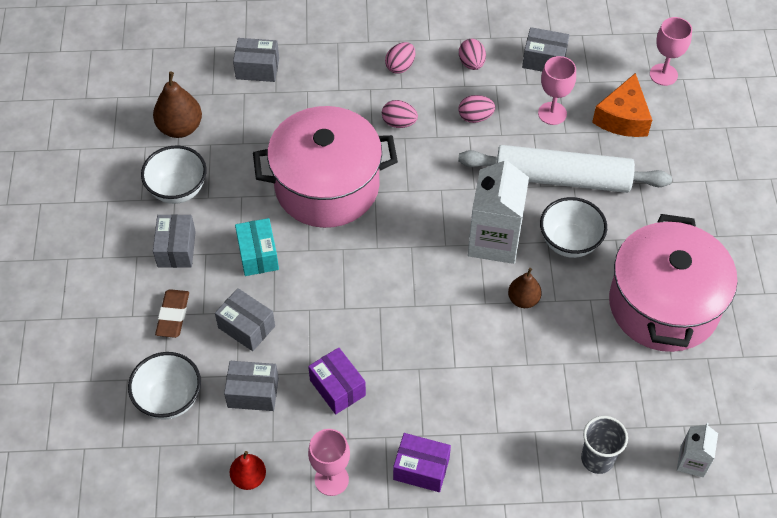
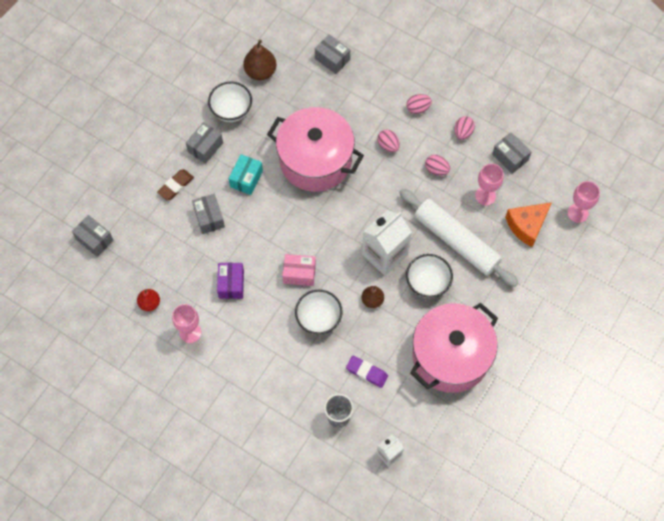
camera: 35 degrees right, 10 degrees up
white bowl [128,352,201,420] -> white bowl moved to [295,290,343,335]
grey box [224,361,279,411] -> grey box moved to [72,215,113,257]
purple box [393,433,451,492] -> none
none -> pink box [282,254,316,286]
none -> purple eraser [346,356,388,388]

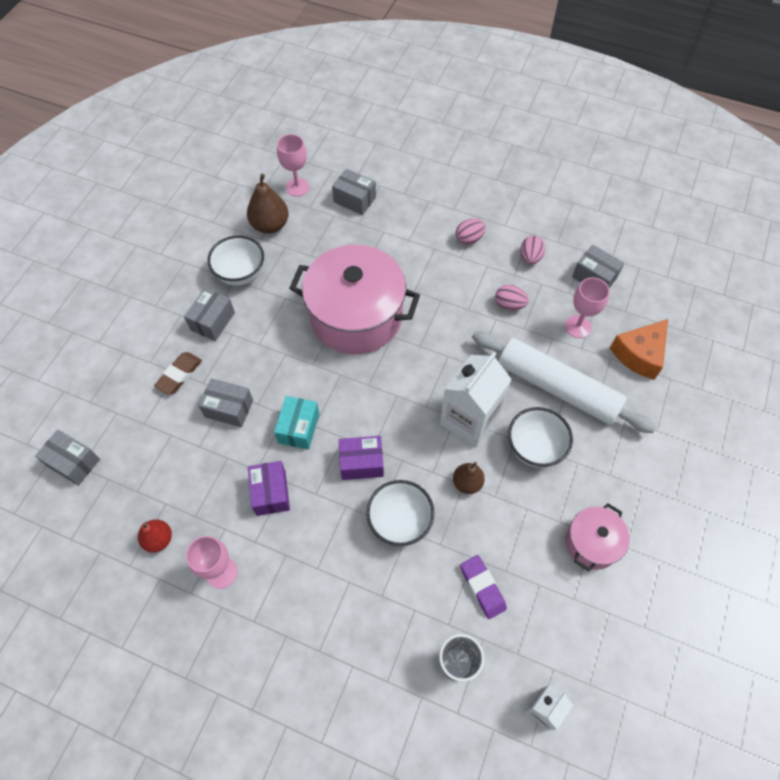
camera: 10 degrees left, 5 degrees down
grey box [192,194,225,234] -> grey box turned 45 degrees counterclockwise [198,378,253,427]
turquoise box [229,154,263,195] -> turquoise box moved to [274,396,319,450]
pink box [282,254,316,286] -> purple box [339,436,384,480]
purple eraser [346,356,388,388] -> purple eraser turned 45 degrees clockwise [460,555,507,619]
pink egg [377,130,400,152] -> none
pink pot [410,303,498,393] -> pink pot [566,503,630,571], size x0.50
pink goblet [568,181,600,223] -> pink goblet moved to [277,134,309,197]

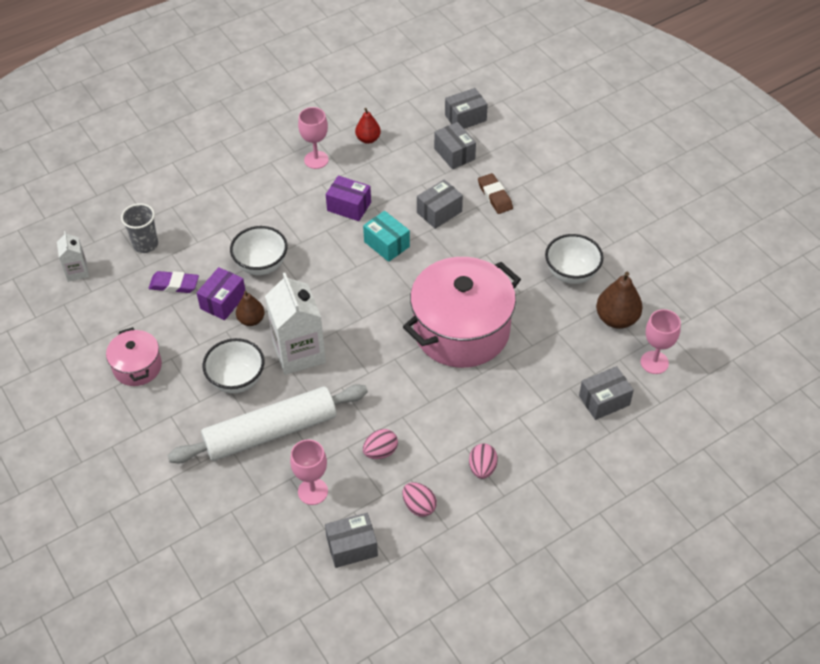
camera: 125 degrees right, 10 degrees down
grey box [184,288,235,341] -> grey box moved to [434,122,476,169]
purple box [339,436,384,480] -> purple box moved to [197,267,246,320]
orange cheese [610,319,668,380] -> none

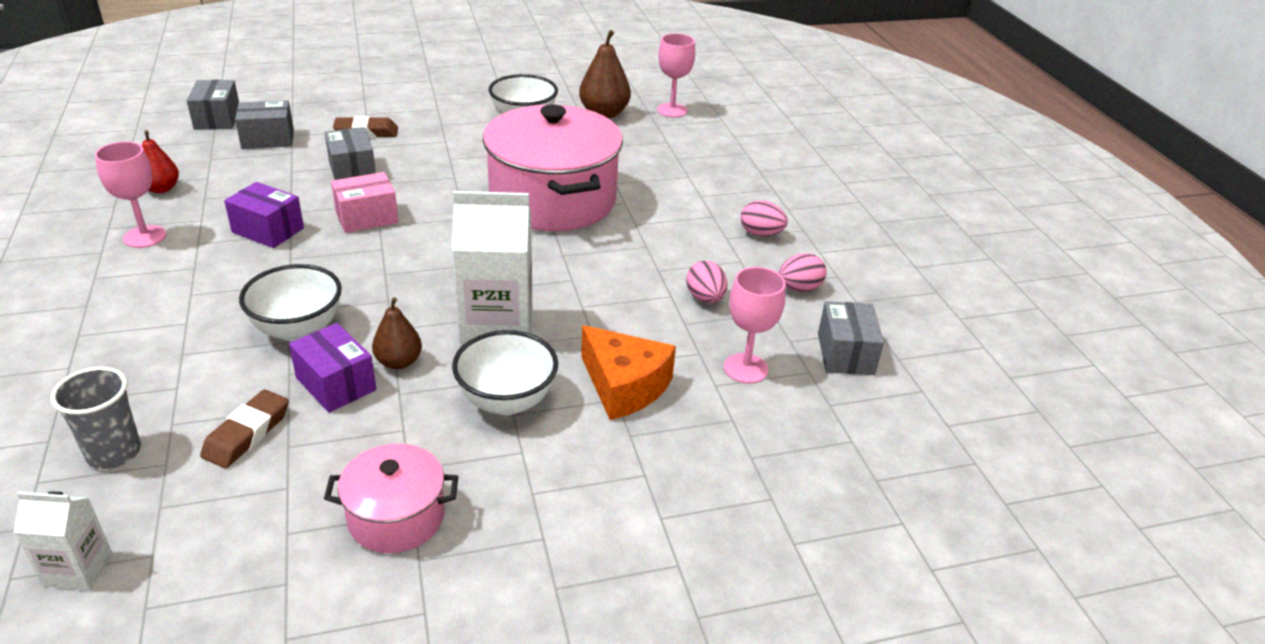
camera: 75 degrees left, 15 degrees down
purple eraser [149,271,199,293] -> brown eraser [200,390,289,468]
white rolling pin [167,384,368,463] -> orange cheese [581,325,676,420]
purple box [326,176,371,221] -> purple box turned 75 degrees clockwise [224,182,304,248]
turquoise box [363,211,410,262] -> pink box [331,172,399,233]
grey box [579,366,634,420] -> none

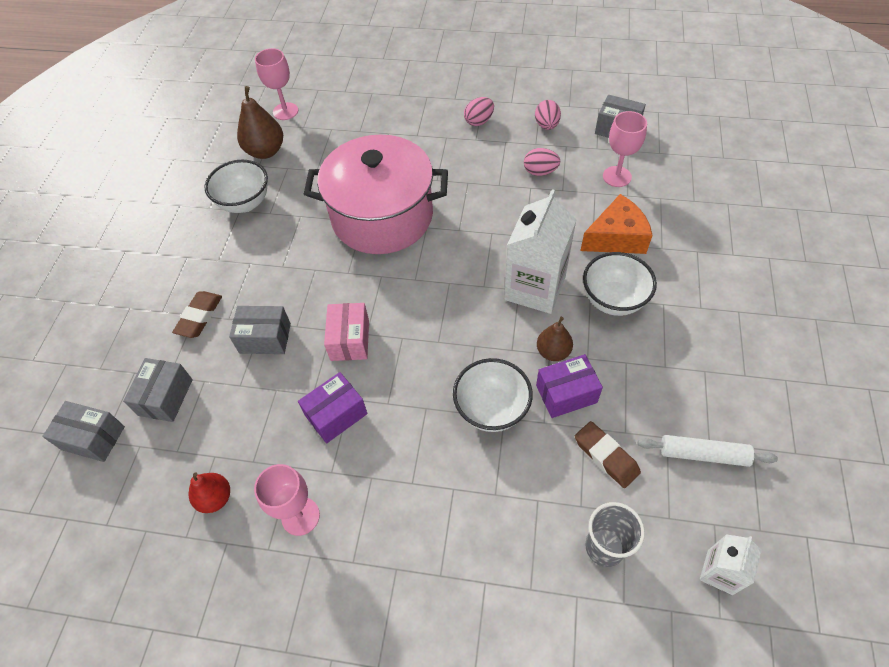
camera: 60 degrees left, 20 degrees up
pink pot [324,443,459,553] -> none
none -> white rolling pin [638,435,778,467]

